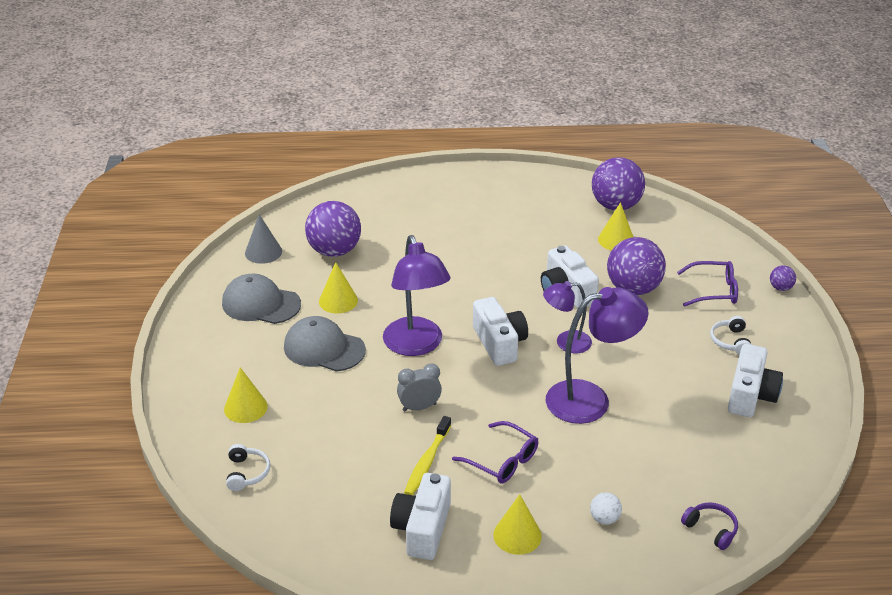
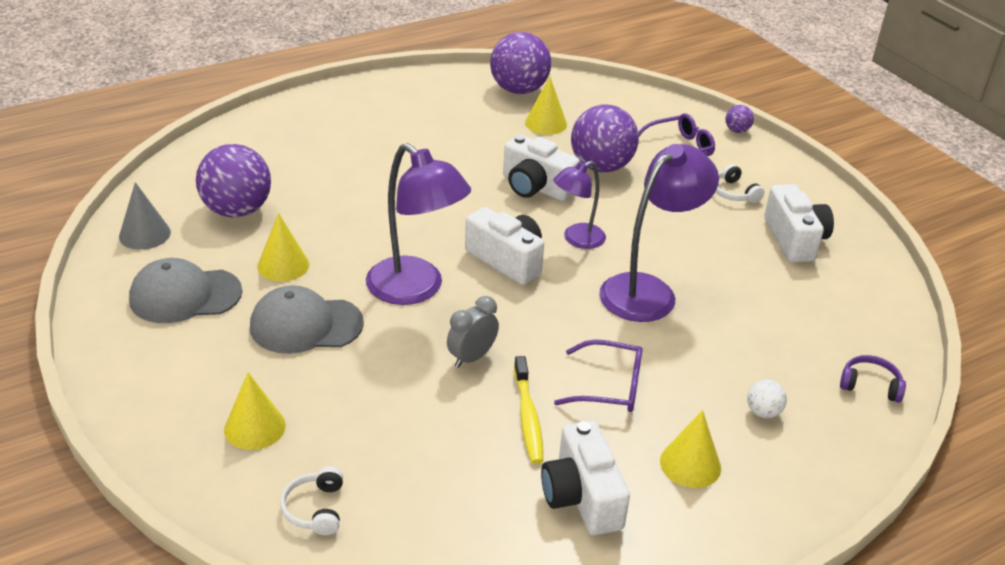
camera: 30 degrees left, 0 degrees up
white headphones [226,444,270,491] -> white headphones turned 150 degrees counterclockwise [280,466,343,535]

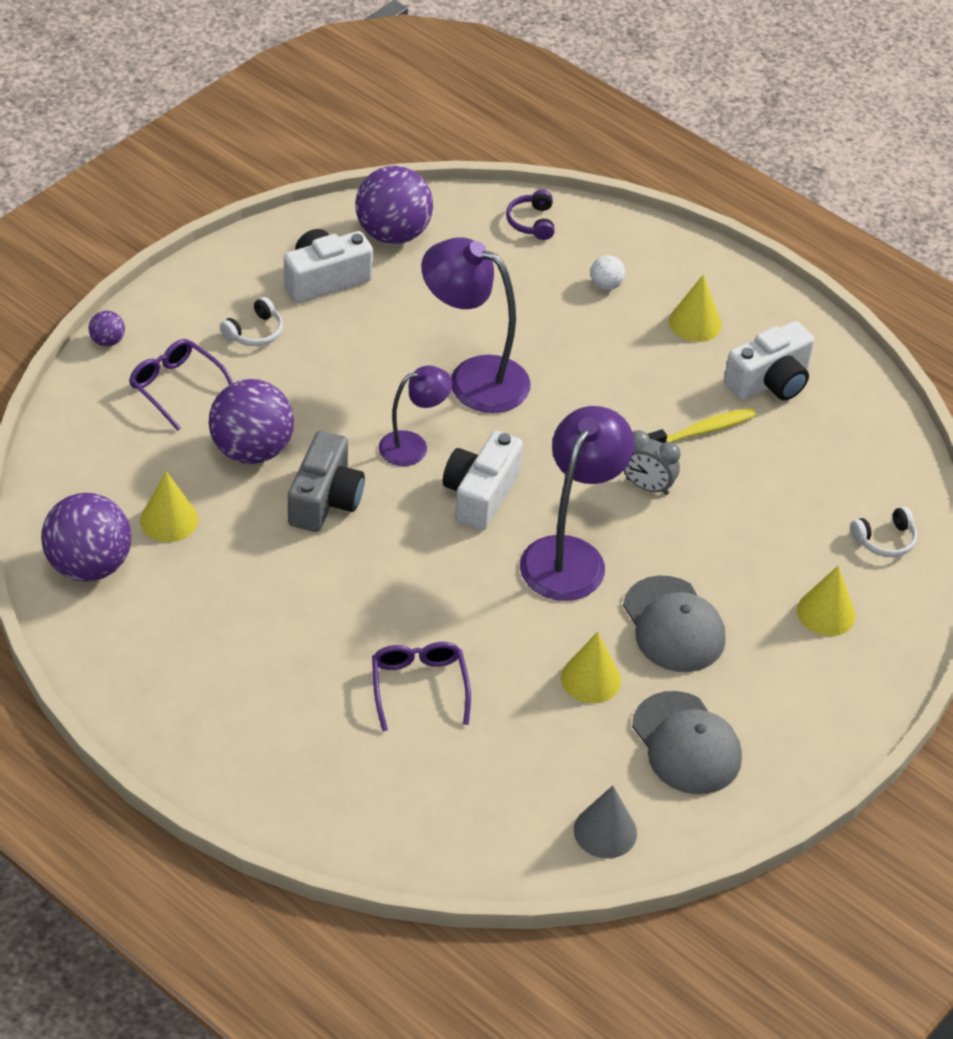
camera: 110 degrees left, 10 degrees up
purple ball [196,144,271,218] -> purple ball moved to [355,166,433,244]
white camera [503,134,580,201] -> grey camera [288,431,365,532]
purple lamp [553,161,606,249] -> purple lamp turned 60 degrees counterclockwise [379,365,452,466]
purple glasses [554,339,643,412] -> purple glasses moved to [372,642,471,732]

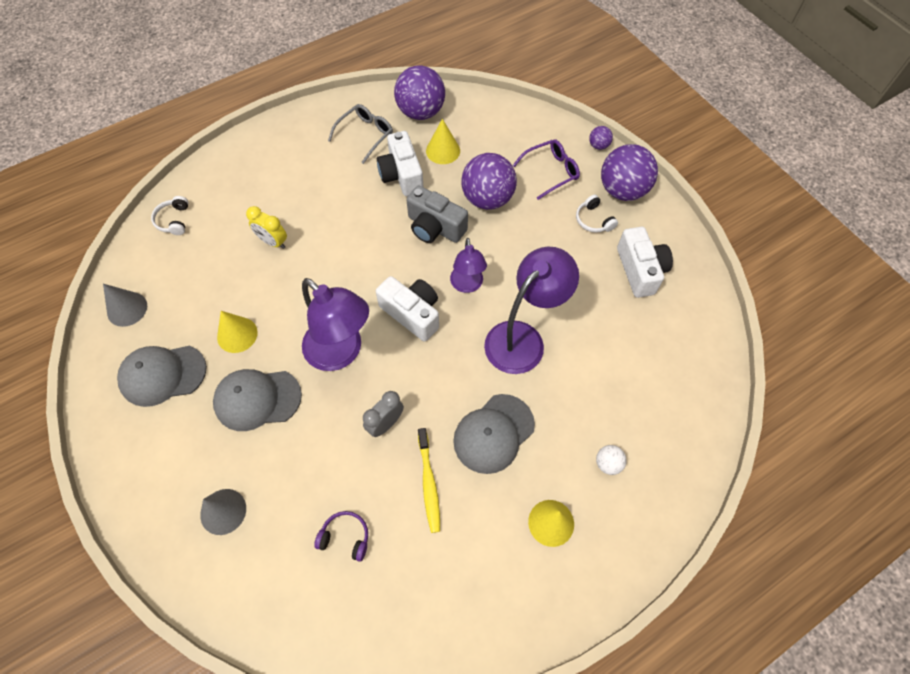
camera: 110 degrees right, 15 degrees up
purple ball [355,166,433,244] -> purple ball moved to [601,144,658,201]
purple glasses [372,642,471,732] -> yellow clock [246,206,287,249]
purple headphones [506,190,555,240] -> purple headphones moved to [314,511,368,562]
white camera [724,321,814,401] -> white camera moved to [377,131,423,196]
yellow cone [797,565,856,636] -> grey cone [200,489,246,535]
white headphones [851,506,917,557] -> white headphones moved to [151,196,188,235]
none -> grey glasses [328,104,393,164]
none -> grey cap [453,394,535,474]

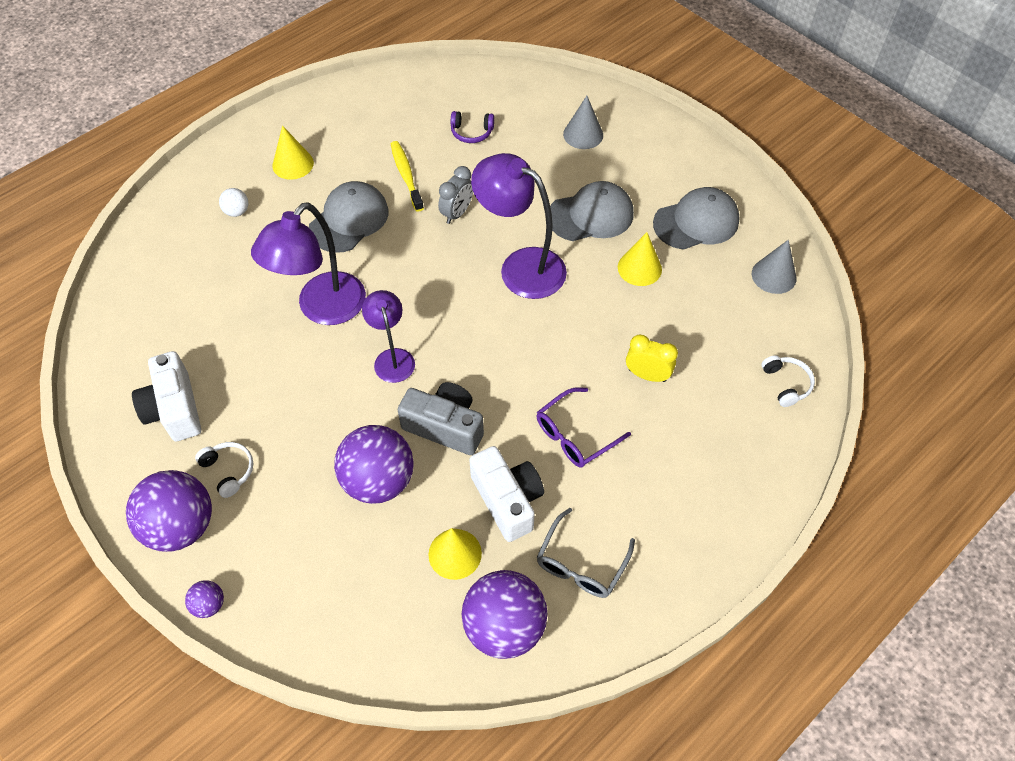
camera: 170 degrees right, 5 degrees down
white camera [376,276,439,342] -> none
purple glasses [513,139,580,200] -> purple glasses moved to [537,387,631,468]

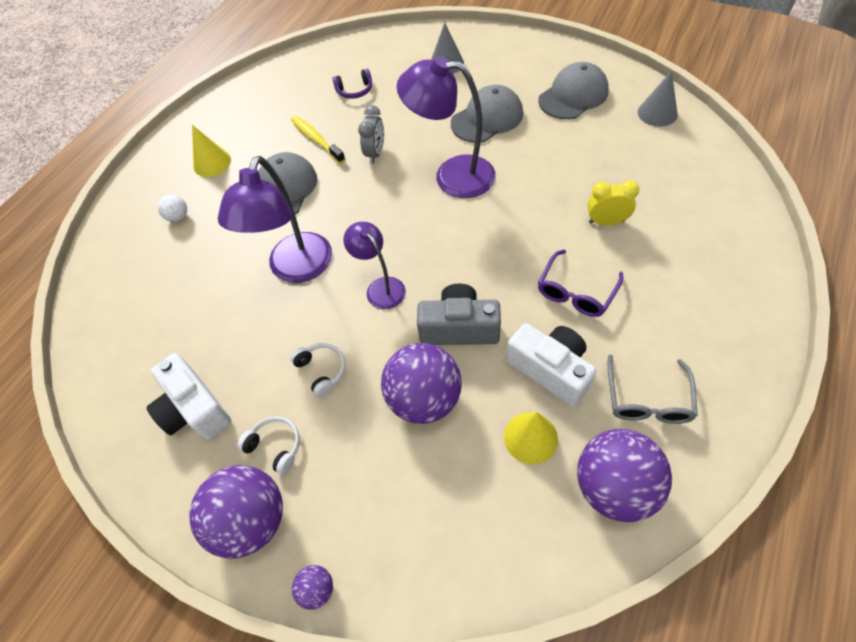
camera: 15 degrees left, 0 degrees up
yellow cone [618,232,662,286] -> none
white headphones [761,355,815,407] -> white headphones moved to [290,343,346,397]

